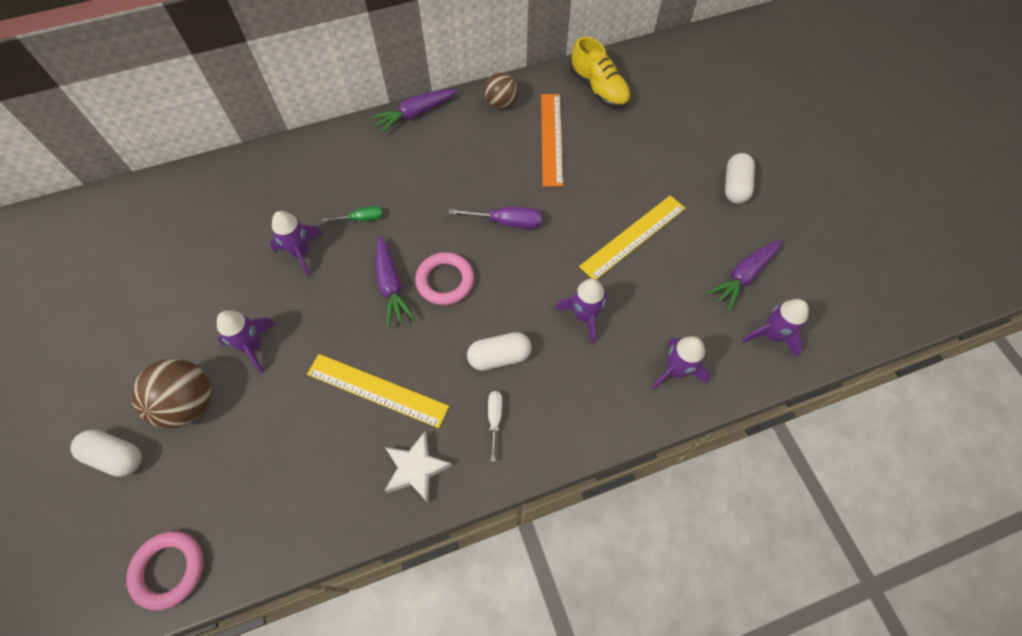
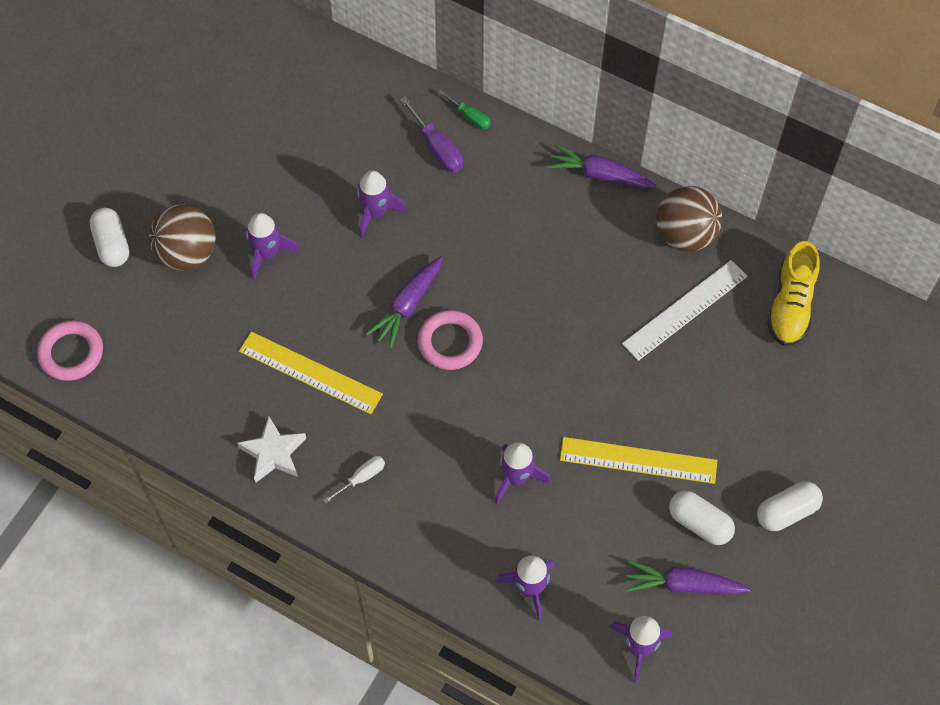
camera: 50 degrees right, 0 degrees up
yellow ruler [307,354,449,428] -> yellow ruler turned 45 degrees counterclockwise [239,332,383,414]
green screwdriver [322,206,383,222] -> green screwdriver moved to [438,89,491,129]
purple screwdriver [449,207,542,229] -> purple screwdriver moved to [400,96,463,173]
white capsule [467,332,532,371] -> white capsule moved to [669,491,735,545]
brown ball [484,72,519,109] -> brown ball [656,186,722,252], size x1.51
orange ruler [541,94,563,187] -> white ruler [622,260,748,361]

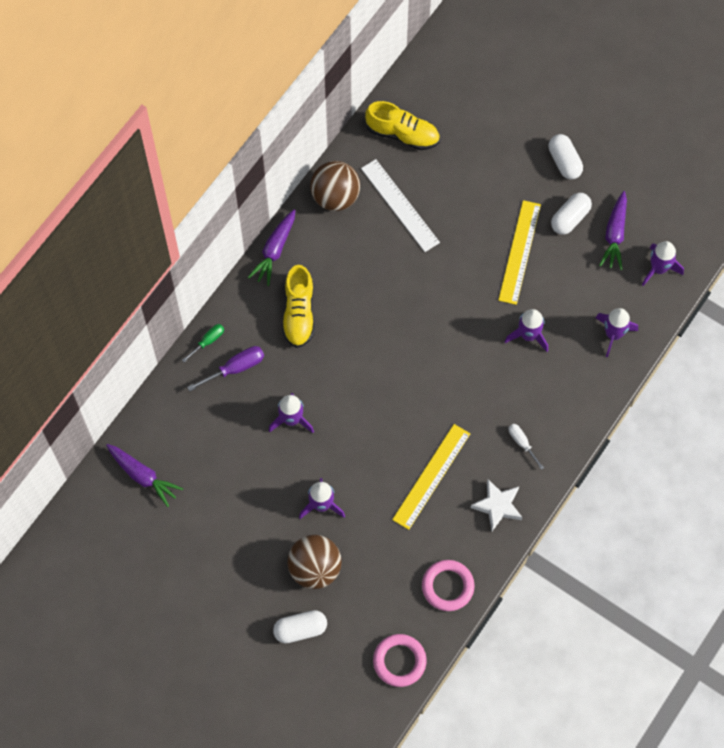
camera: 85 degrees left, 5 degrees up
purple carrot [366,256,443,349] -> purple carrot moved to [106,444,183,507]
pink ring [418,310,483,370] -> pink ring moved to [422,560,475,611]
none -> yellow shoe [282,265,315,348]

